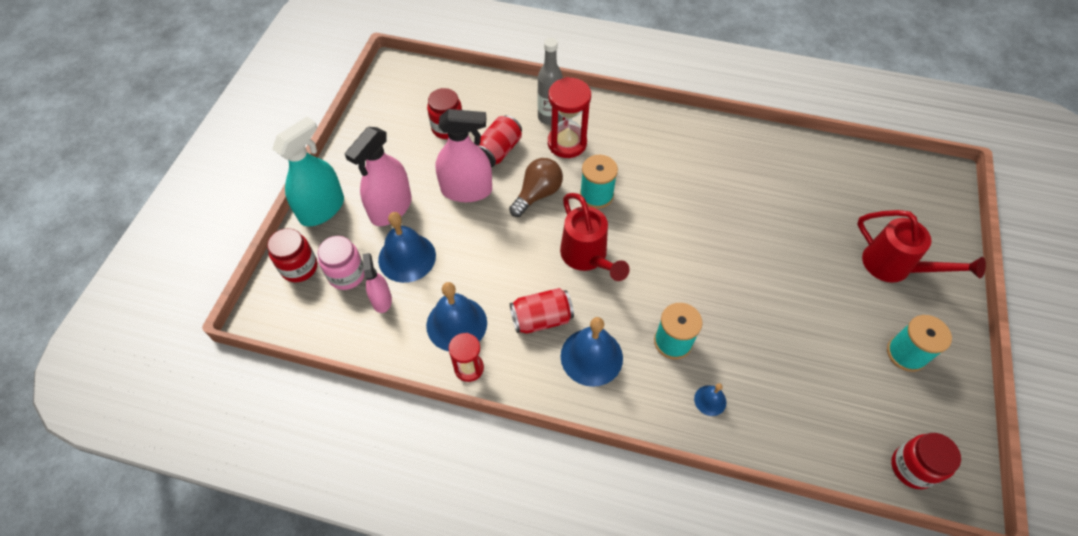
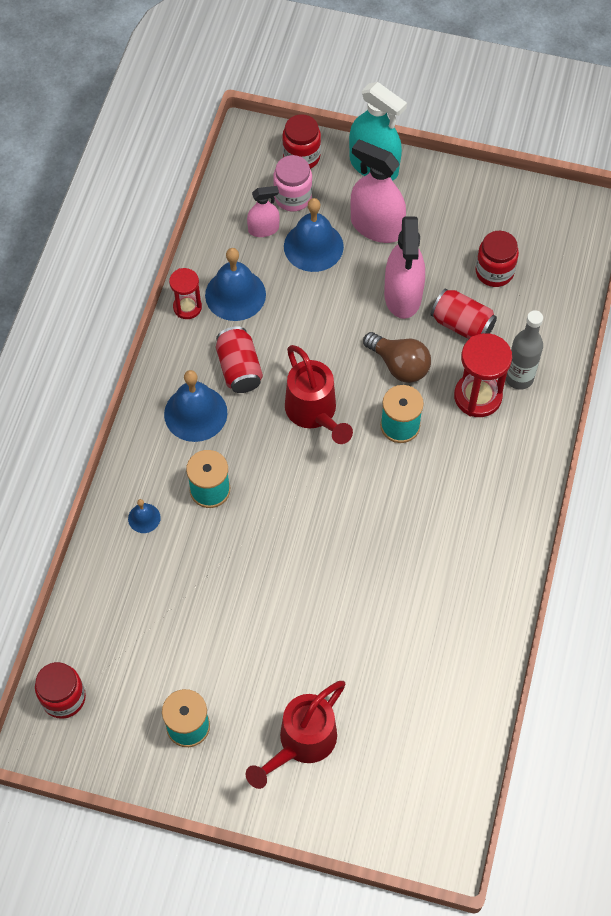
camera: 90 degrees right, 5 degrees up
red watering can [560,193,630,281] -> red watering can turned 90 degrees counterclockwise [285,345,353,444]

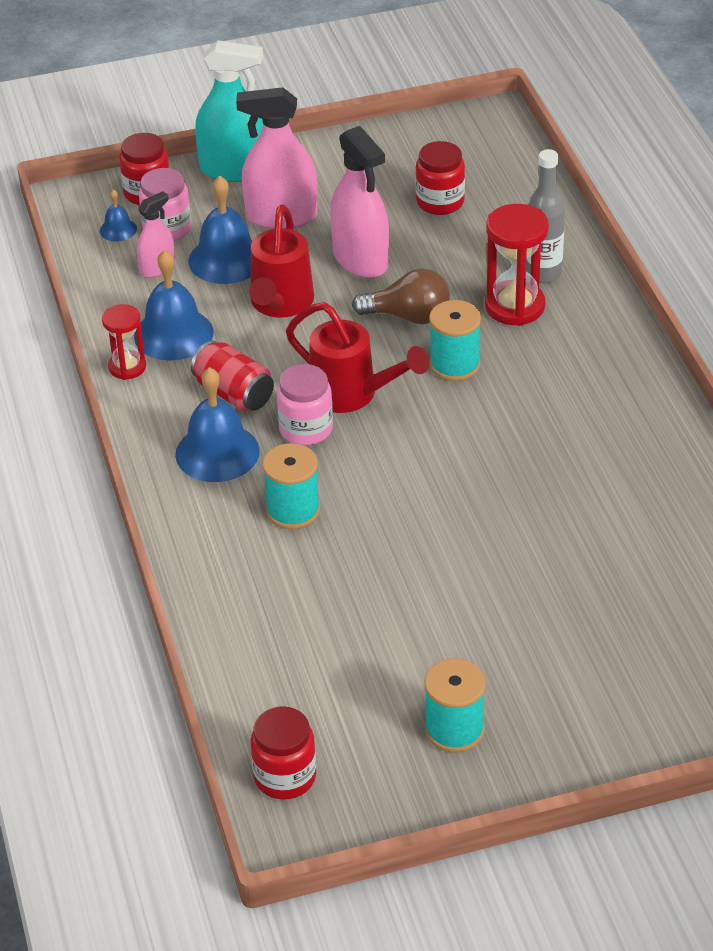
camera: 30 degrees left, 20 degrees down
blue bell [128,499,161,533] -> blue bell moved to [100,189,137,242]
red watering can [246,681,345,789] -> red watering can moved to [249,204,314,317]
red can [431,289,497,339] -> none
none -> pink jar [277,364,333,445]

